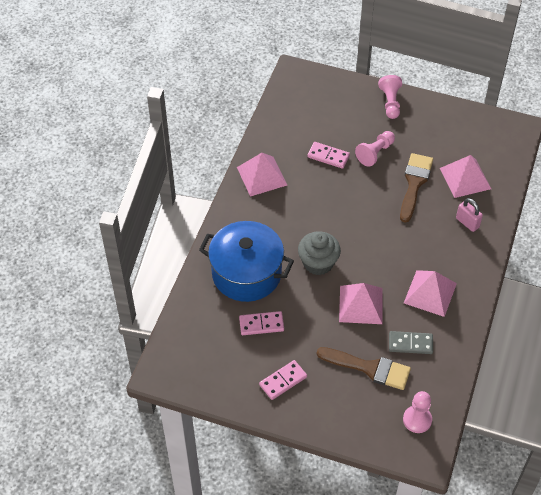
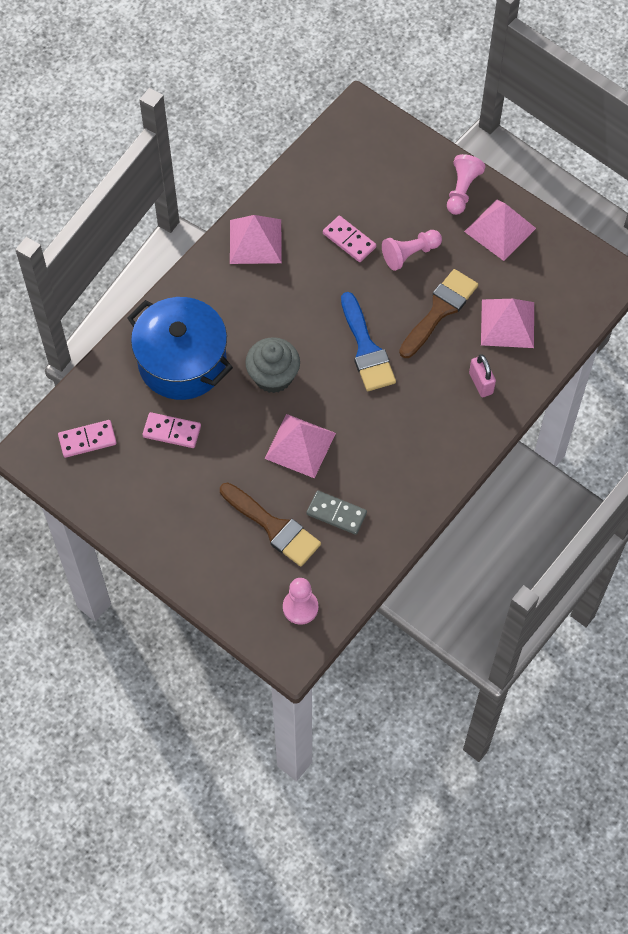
camera: 20 degrees right, 10 degrees up
pink domino [259,360,307,400] -> pink domino moved to [58,420,117,458]
pink pyramid [404,270,457,317] -> pink pyramid moved to [464,200,536,261]
none -> blue brush [341,292,396,391]

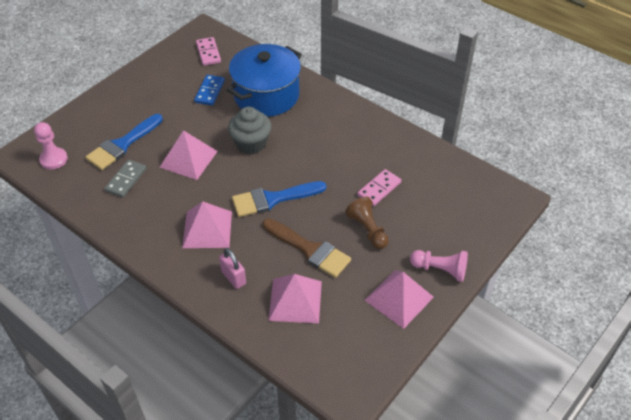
camera: 90 degrees right, 15 degrees down
pink domino [142,412,201,448] -> blue domino [194,75,225,105]
brown brush [220,483,321,567] -> blue brush [86,114,163,170]
pink pyramid [230,215,282,264] -> pink pyramid moved to [182,202,232,248]
pink pawn [382,230,442,271] -> brown pawn [345,197,389,249]
pink padlock [469,354,496,397] -> pink padlock turned 75 degrees clockwise [219,248,246,289]

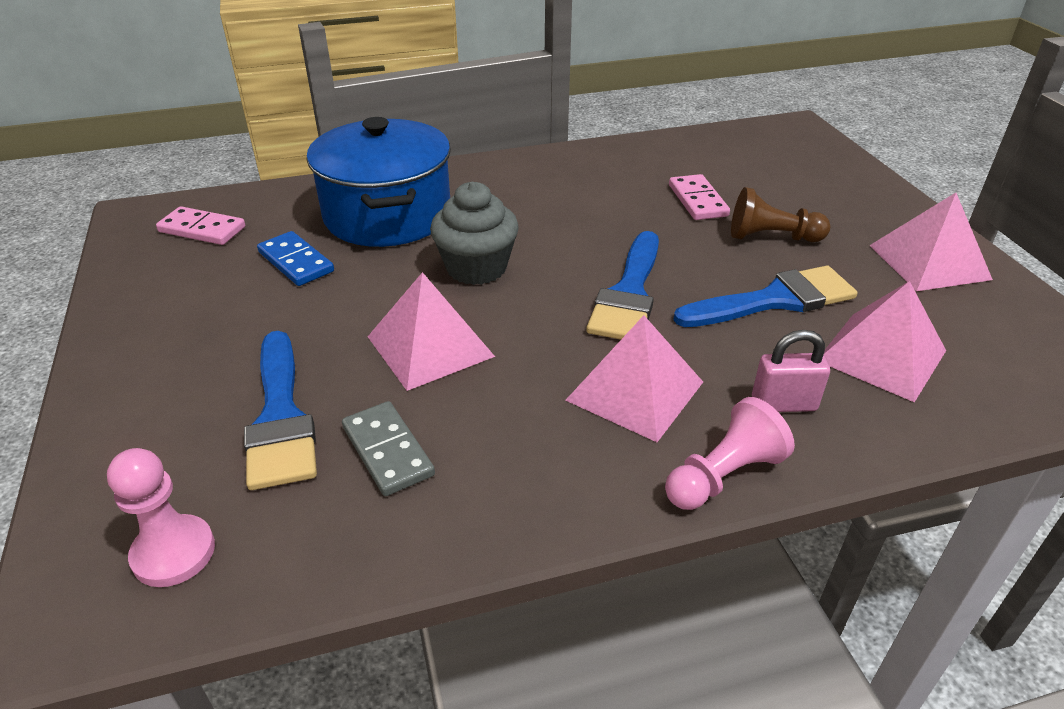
camera: 55 degrees left, 10 degrees down
brown brush [263,218,351,278] -> blue brush [673,266,857,327]
pink pawn [410,250,468,282] -> pink pawn moved to [665,397,795,510]

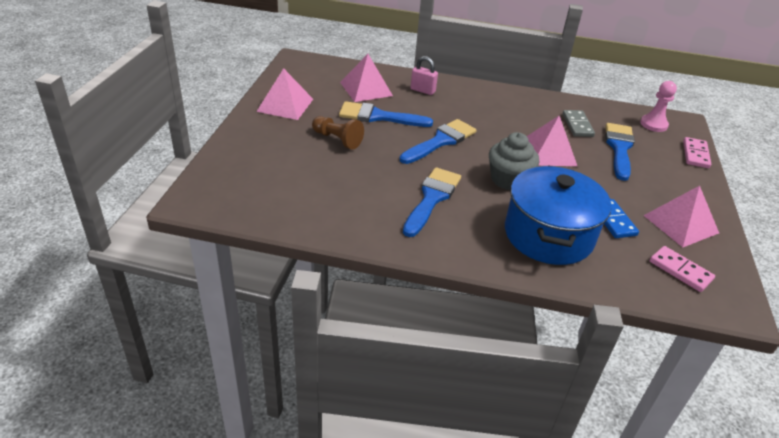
camera: 155 degrees left, 0 degrees up
pink pyramid [565,315,703,442] -> pink pyramid moved to [643,186,719,247]
pink pawn [665,397,795,510] -> none
pink domino [669,174,730,220] -> pink domino moved to [683,137,711,168]
none -> blue brush [403,167,461,237]

